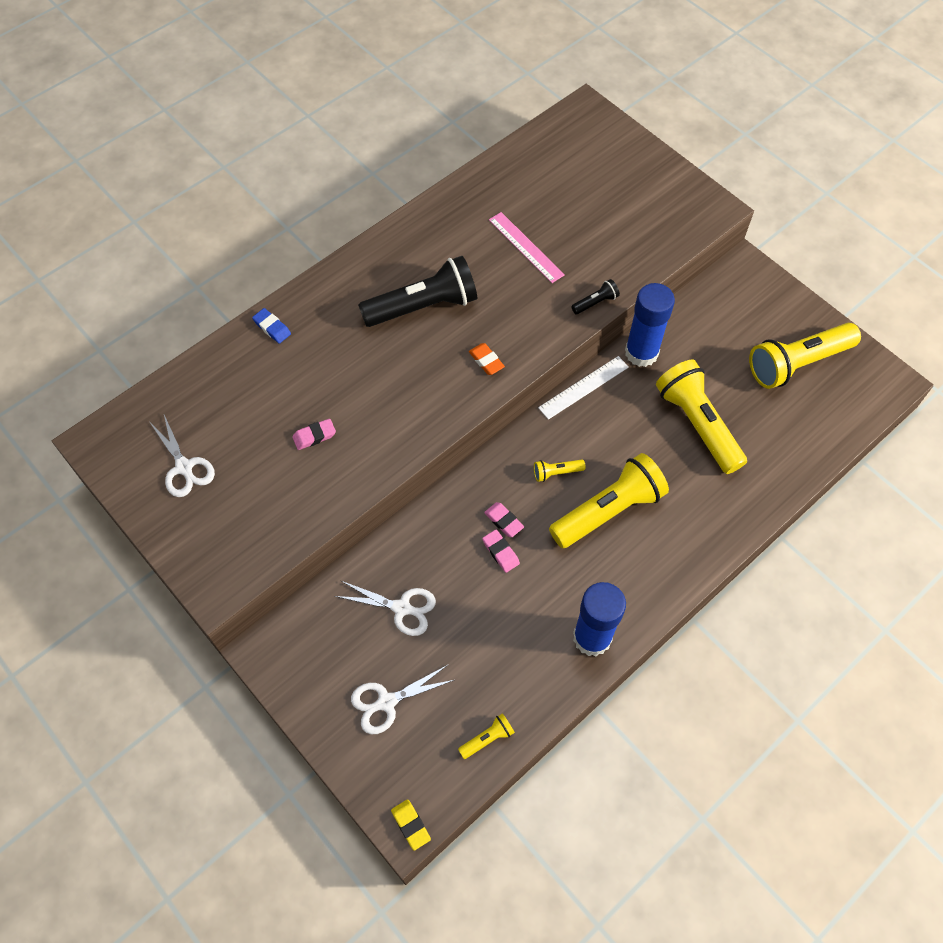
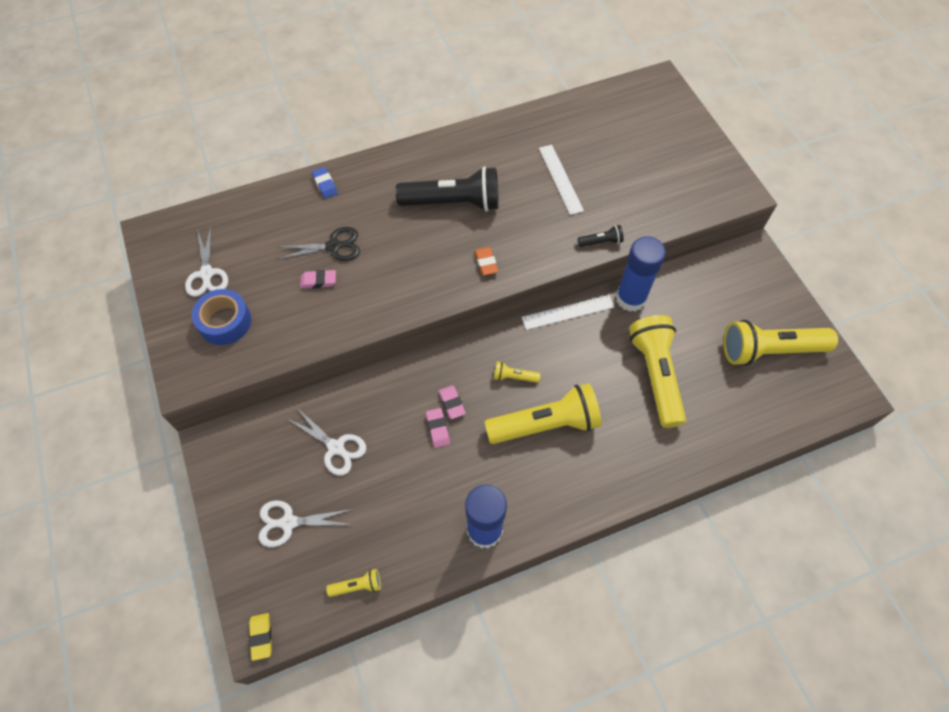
camera: 20 degrees right, 0 degrees up
pink ruler [489,212,565,283] -> white ruler [539,145,584,215]
none -> blue tape [192,289,251,345]
none -> black scissors [277,227,360,261]

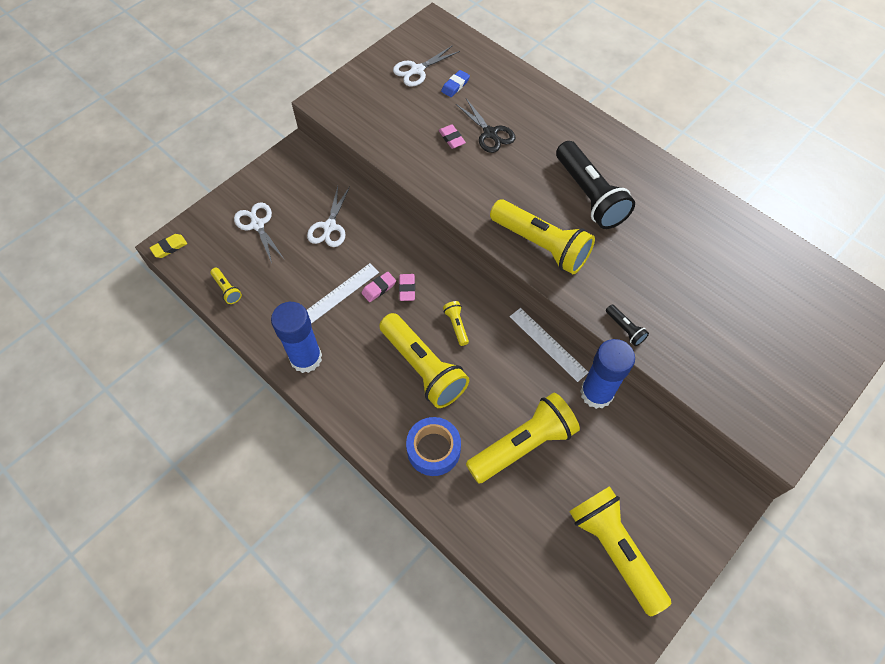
camera: 65 degrees right, 0 degrees up
blue tape [192,289,251,345] -> blue tape moved to [406,417,461,476]
blue eraser [312,167,338,199] -> blue eraser moved to [441,70,470,97]
pink eraser [439,385,466,419] -> pink eraser turned 45 degrees counterclockwise [399,274,415,301]
orange eraser [475,247,498,275] -> yellow flashlight [490,199,595,274]
white ruler [539,145,584,215] -> white ruler moved to [307,263,379,324]

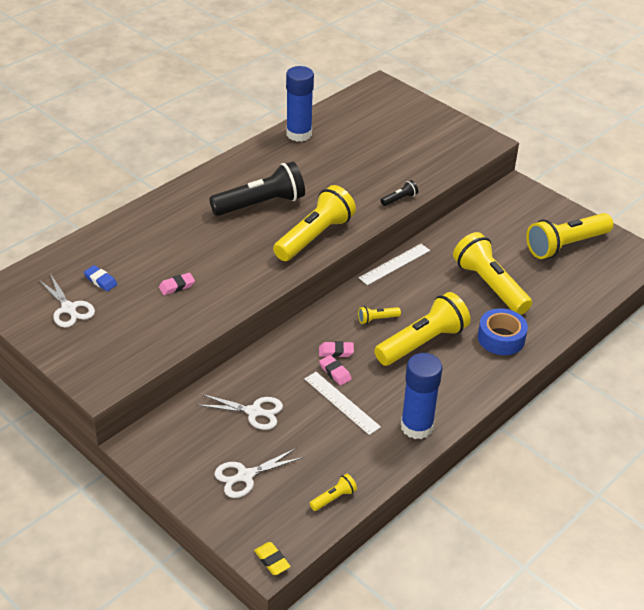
camera: 90 degrees left, 20 degrees down
black scissors [456,99,516,153] -> none
blue glue stick [580,339,635,409] -> blue glue stick moved to [286,66,314,142]

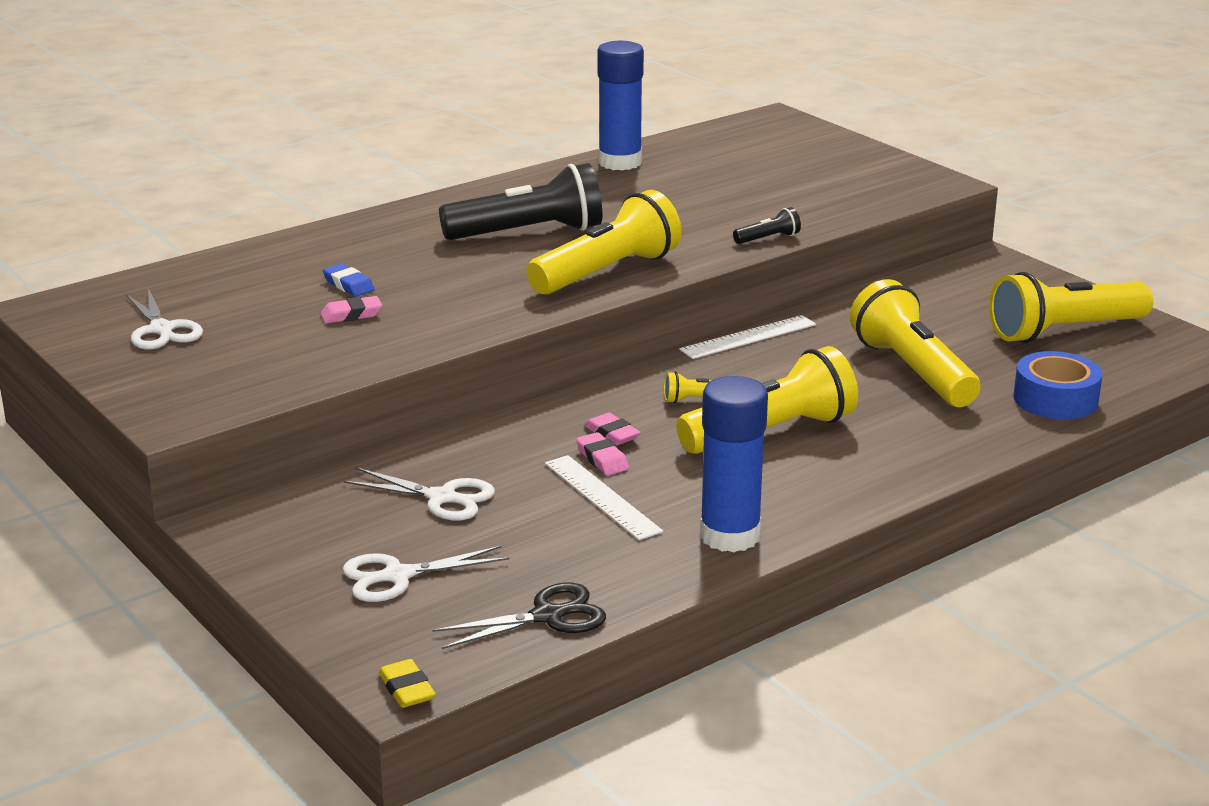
camera: 10 degrees right, 15 degrees down
blue eraser [84,265,118,291] -> blue eraser moved to [323,263,375,297]
yellow flashlight [309,474,357,511] -> black scissors [432,582,606,649]
pink eraser [319,341,354,358] -> pink eraser turned 45 degrees clockwise [584,413,641,446]
blue tape [478,308,528,355] -> blue tape moved to [1013,351,1103,419]

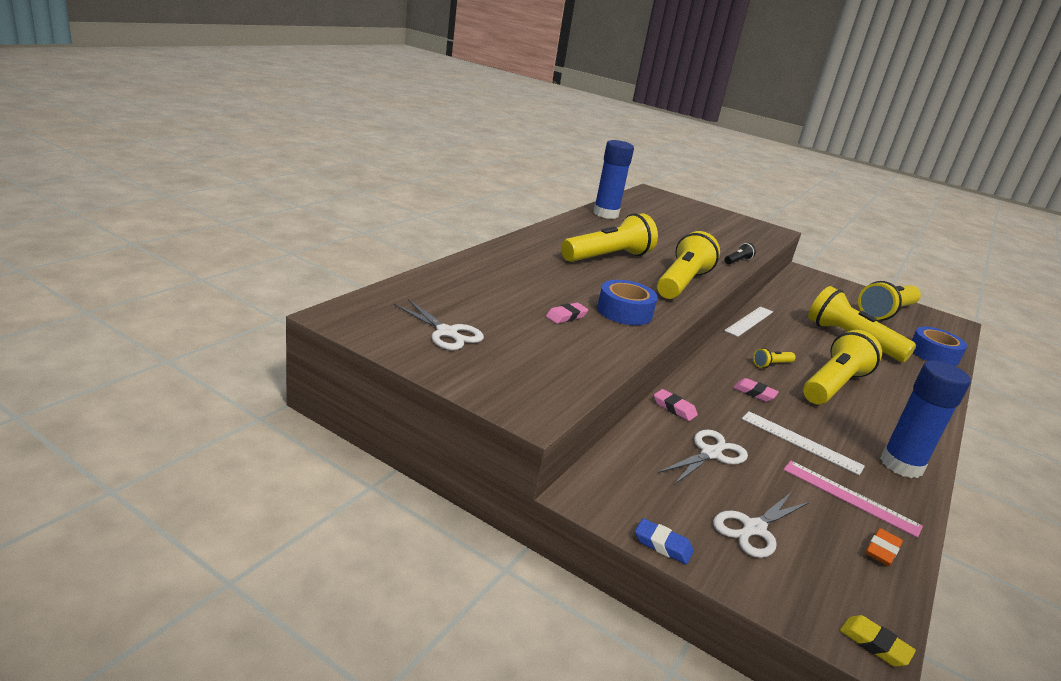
camera: 25 degrees left, 0 degrees up
blue eraser [323,263,375,297] -> blue eraser moved to [635,518,694,564]
white scissors [344,468,495,521] -> white scissors turned 45 degrees counterclockwise [658,430,748,485]
black scissors [432,582,606,649] -> orange eraser [866,528,903,566]
black flashlight [439,163,602,240] -> yellow flashlight [561,214,658,262]
pink eraser [576,432,629,475] -> pink eraser moved to [654,389,698,421]
none -> blue tape [597,280,658,325]
none -> pink ruler [783,461,923,538]

